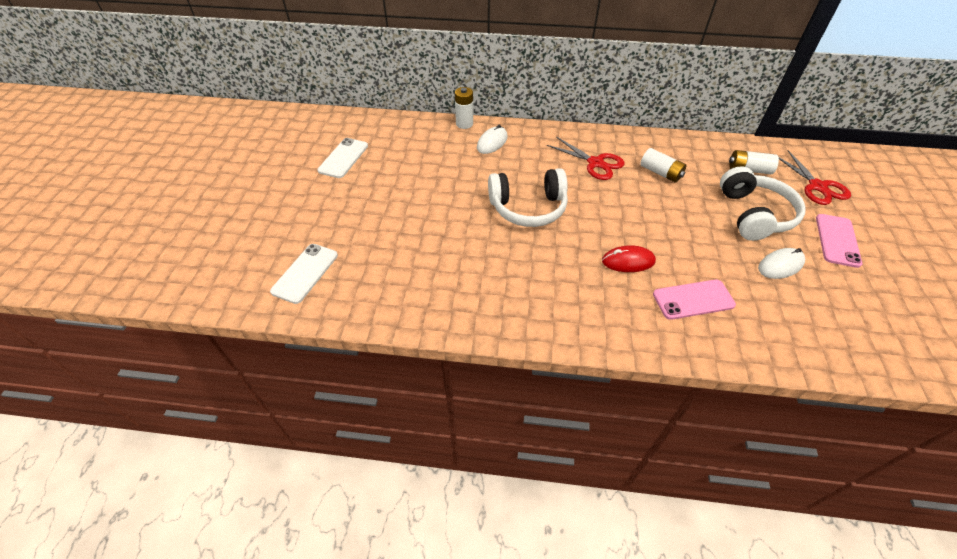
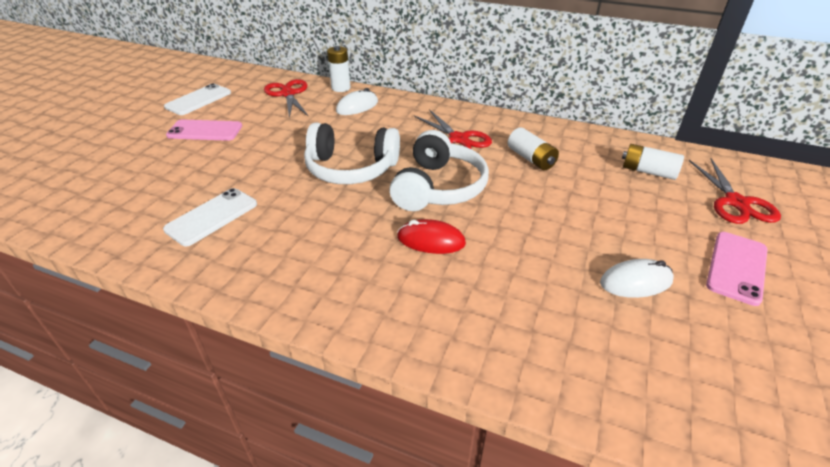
camera: 15 degrees right, 10 degrees down
white phone [270,244,338,304] -> white phone moved to [163,188,257,246]
pink phone [653,280,736,320] -> pink phone moved to [166,120,242,141]
white headphones [720,166,806,241] -> white headphones moved to [390,130,489,211]
none -> red scissors [264,79,309,118]

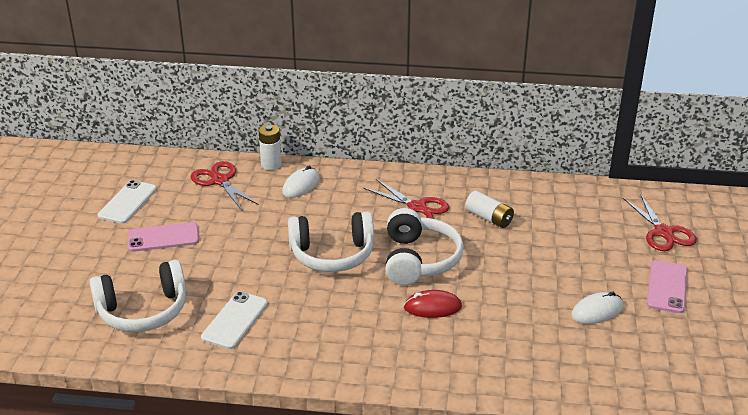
camera: 15 degrees left, 5 degrees down
white battery [622,144,684,180] -> none
none -> white headphones [89,260,186,332]

